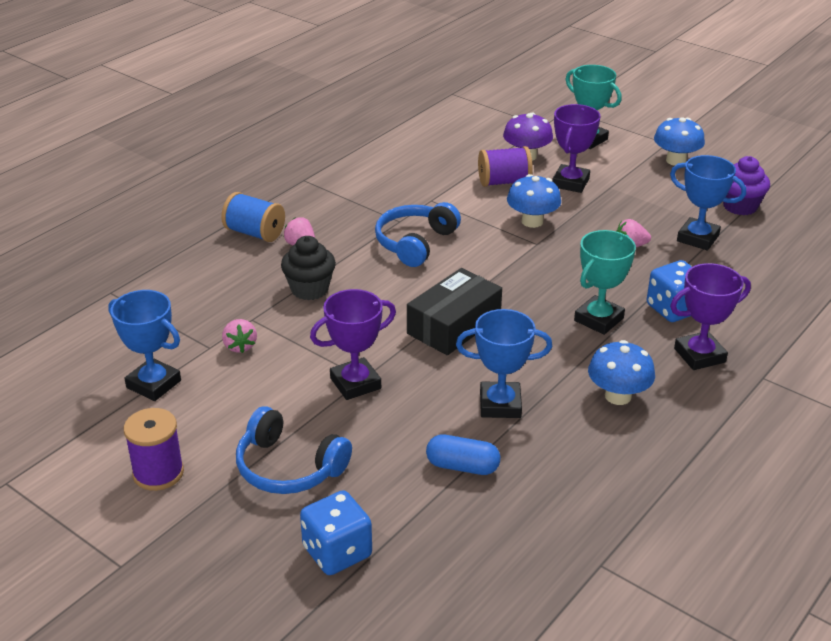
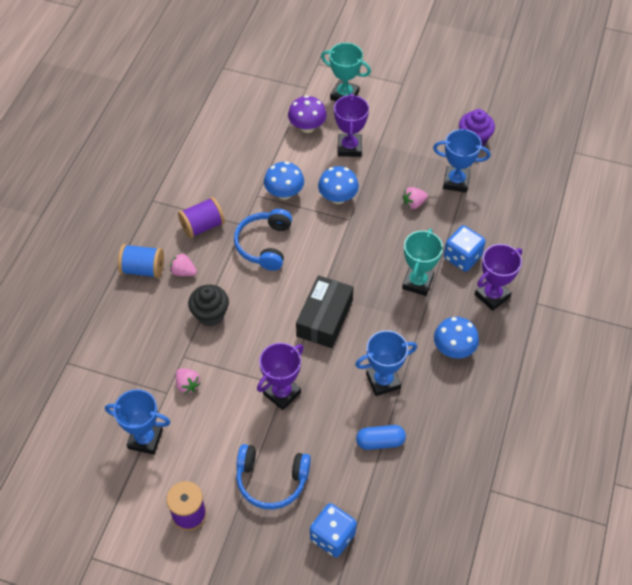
camera: 20 degrees left, 20 degrees up
purple spool [478,146,533,187] -> purple spool moved to [178,197,225,239]
blue mushroom [654,117,705,166] -> blue mushroom moved to [264,161,304,200]

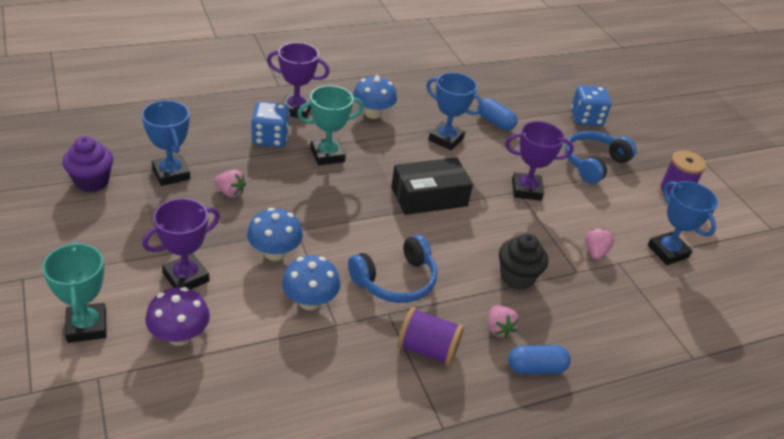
camera: 135 degrees left, 15 degrees down
blue spool [118,244,164,278] -> blue capsule [508,345,571,375]
blue headphones [236,444,311,509] -> blue headphones turned 105 degrees counterclockwise [565,131,636,184]

